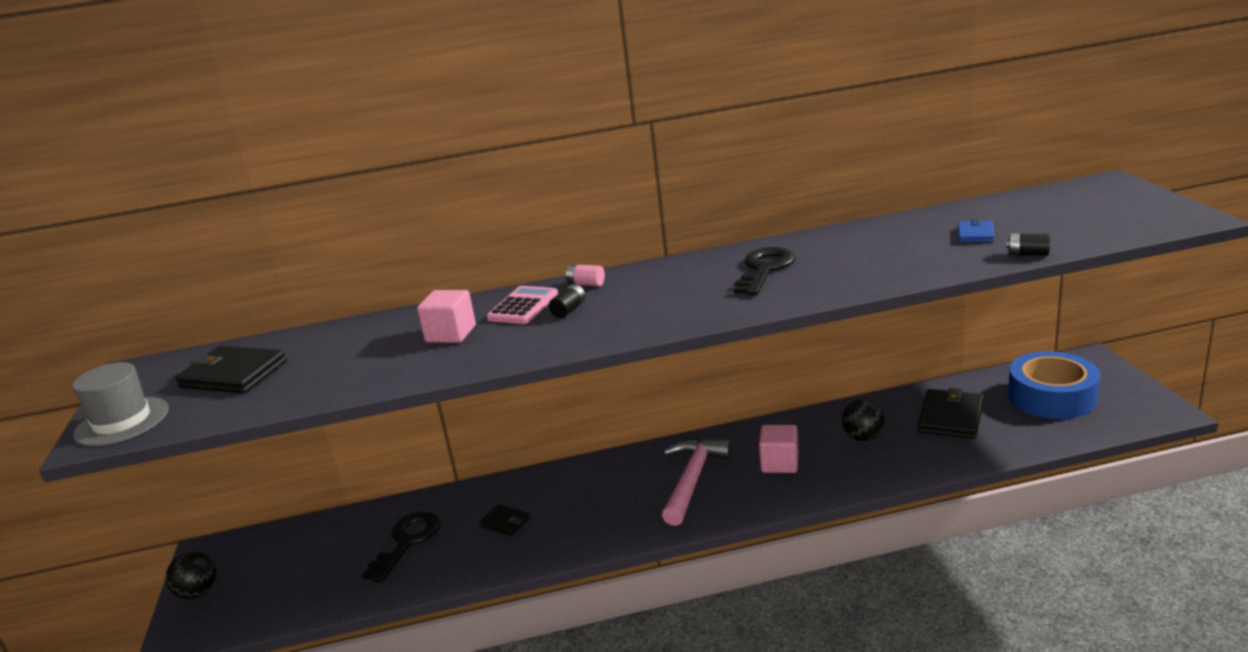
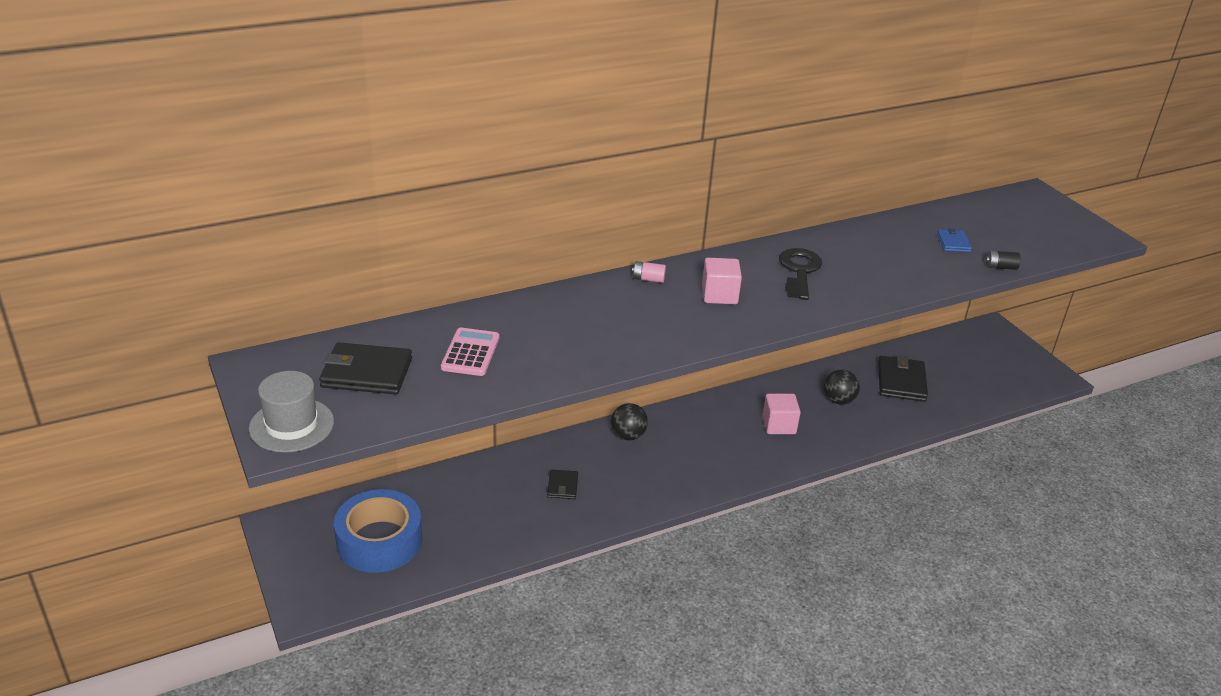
camera: 20 degrees left, 10 degrees up
black ball [165,551,216,599] -> black ball moved to [611,403,648,440]
black key [362,512,440,583] -> none
pink cube [417,290,476,343] -> pink cube moved to [702,258,742,304]
black wallet [479,504,530,536] -> black wallet turned 75 degrees clockwise [547,469,578,499]
pink calculator [487,286,558,324] -> pink calculator moved to [441,328,499,376]
black battery [549,284,586,318] -> none
pink hammer [662,438,732,526] -> none
blue tape [1008,351,1100,419] -> blue tape moved to [334,489,422,573]

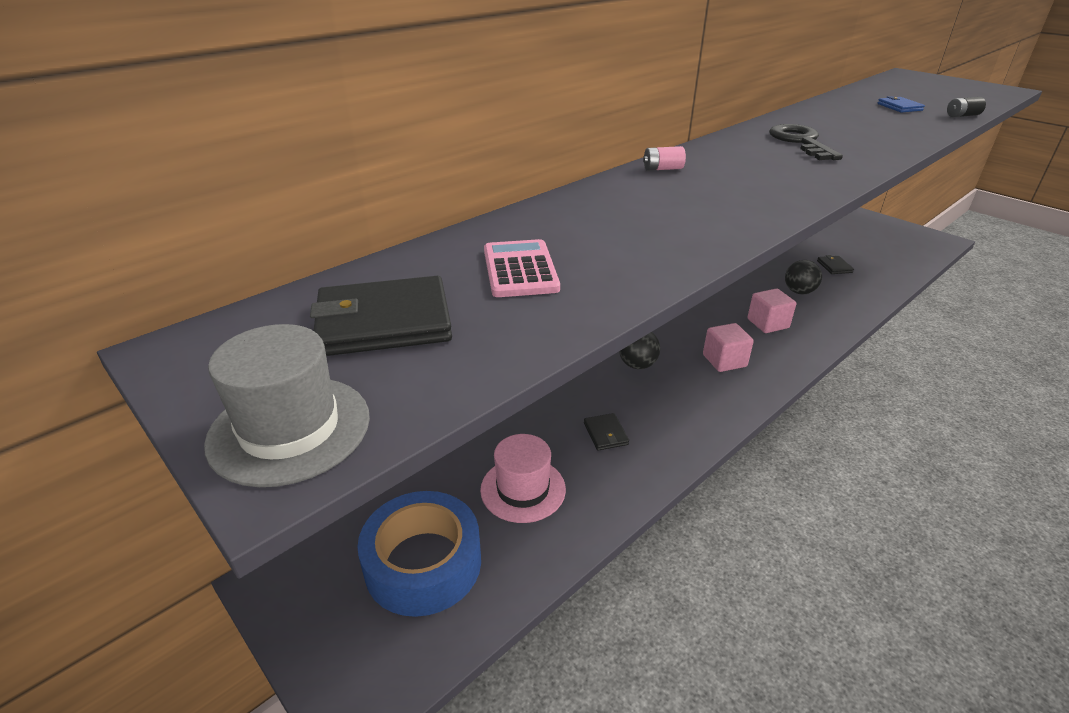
camera: 15 degrees left, 0 degrees up
pink cube [702,258,742,304] -> pink cube moved to [703,323,754,372]
black wallet [878,355,928,402] -> black wallet [817,255,854,274], size x0.54
none -> pink hat [480,434,566,523]

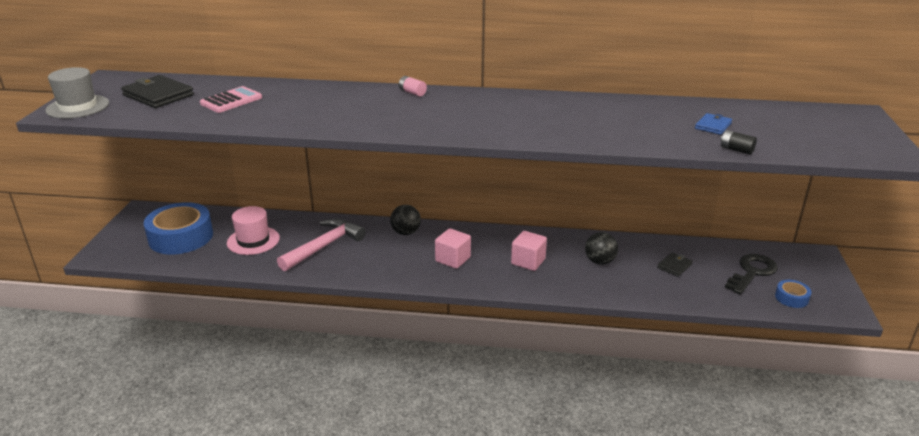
camera: 50 degrees right, 5 degrees down
black wallet [584,413,629,451] -> pink hammer [277,219,366,271]
black key [769,124,843,160] -> black key moved to [725,254,778,294]
none -> blue tape [775,280,812,308]

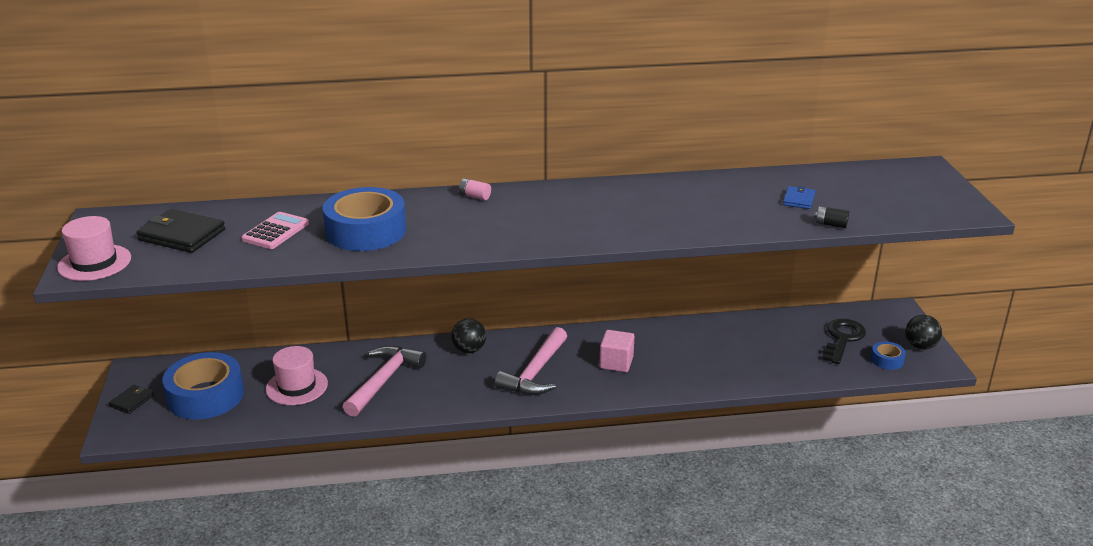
camera: 15 degrees left, 0 degrees up
grey hat [45,67,109,119] -> pink hat [57,216,131,281]
pink cube [435,228,471,269] -> pink hammer [495,327,567,395]
black ball [585,232,618,265] -> black ball moved to [905,315,942,350]
black wallet [657,252,693,277] -> black wallet moved to [109,385,154,414]
none -> blue tape [323,187,406,251]

